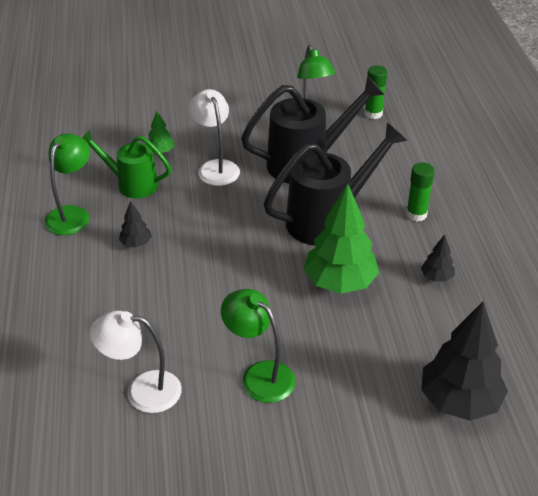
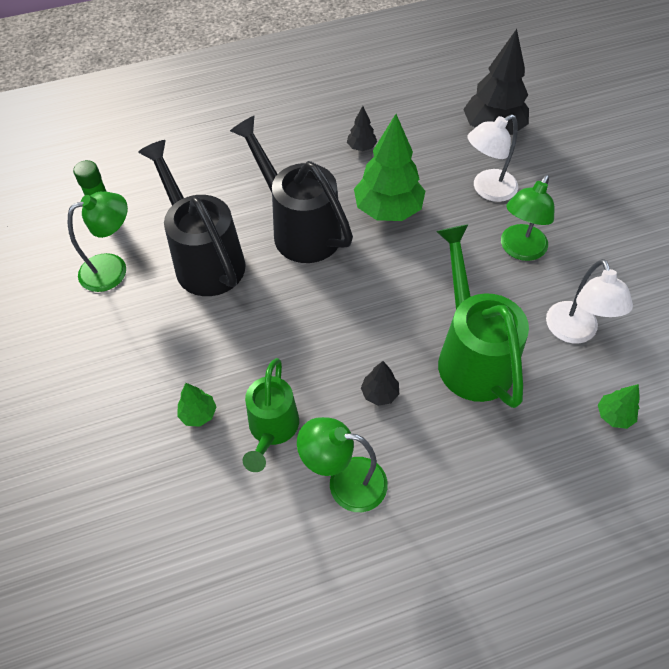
camera: 100 degrees left, 15 degrees up
white lamp [189,89,240,186] -> white lamp moved to [468,114,518,202]
green glue stick [406,162,435,222] -> none
none -> green watering can [436,224,529,408]
none -> green tree [598,384,640,429]

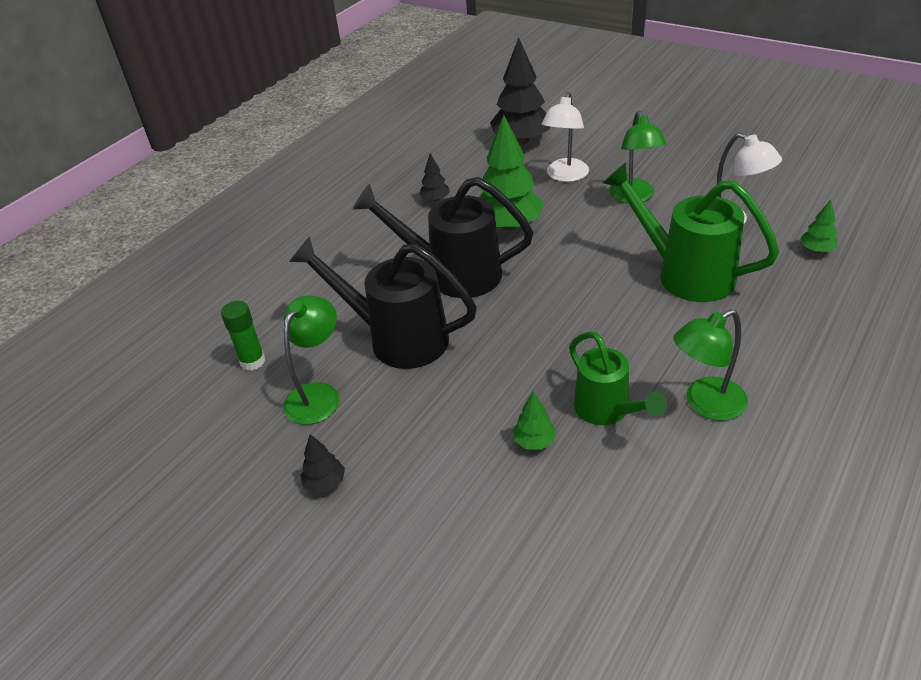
camera: 35 degrees left, 15 degrees down
black tree [361,361,399,406] -> black tree moved to [300,434,345,493]

